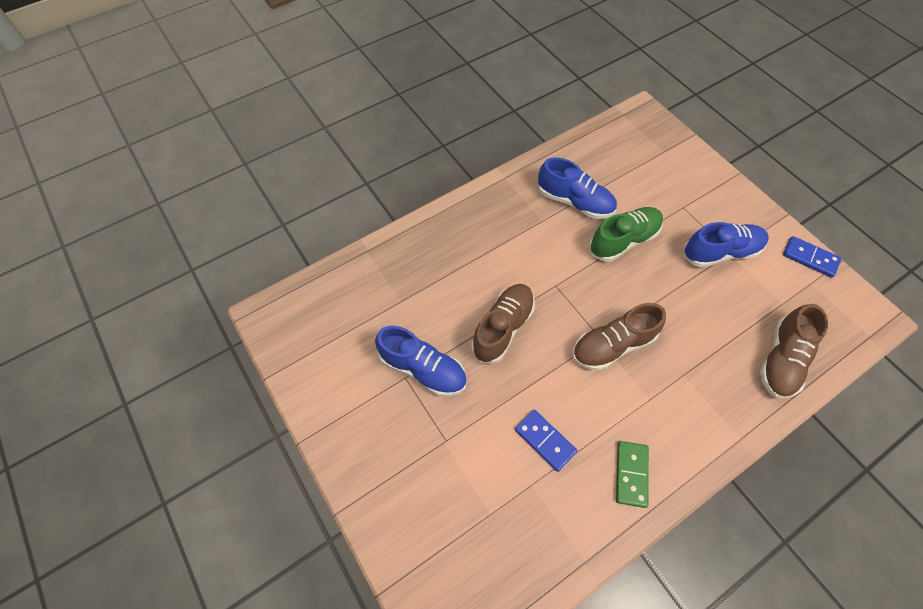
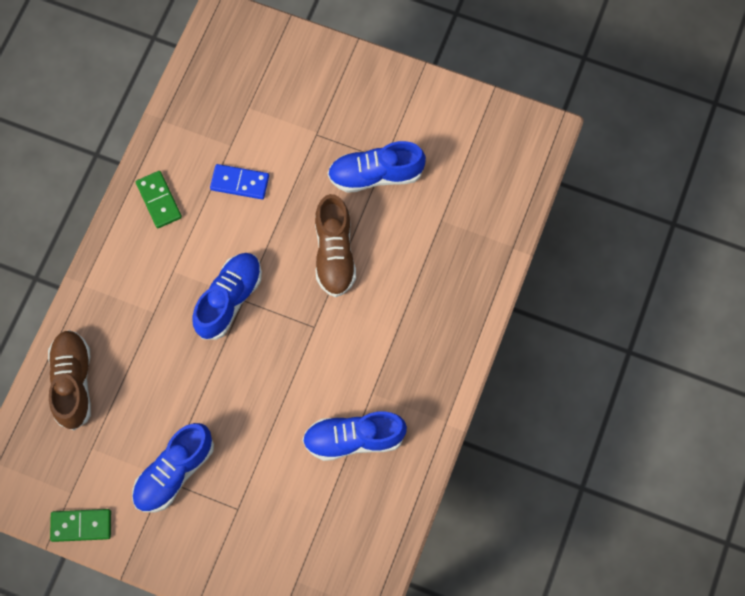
camera: 145 degrees right, 10 degrees up
brown shoe [572,303,666,371] -> blue shoe [192,253,262,340]
green shoe [589,207,663,262] -> none
blue domino [783,236,841,278] -> green domino [50,509,111,542]

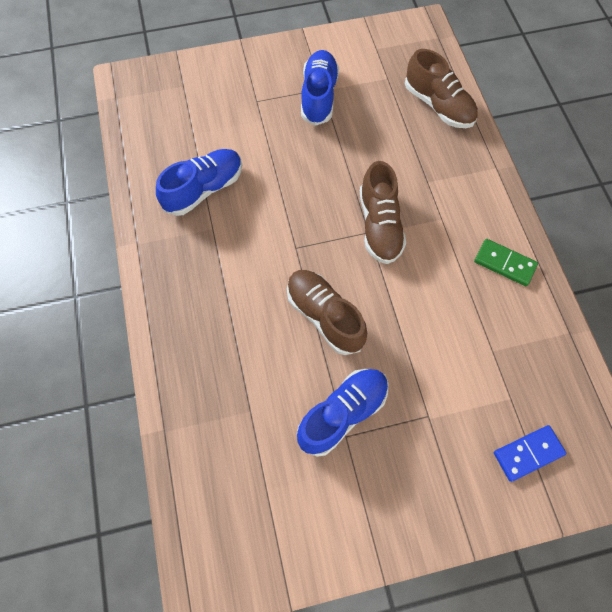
camera: 145 degrees right, 5 degrees down
green domino [50,509,111,542] -> none
blue shoe [192,253,262,340] -> brown shoe [360,161,406,264]
blue domino [210,164,269,200] -> blue domino moved to [494,425,567,482]

